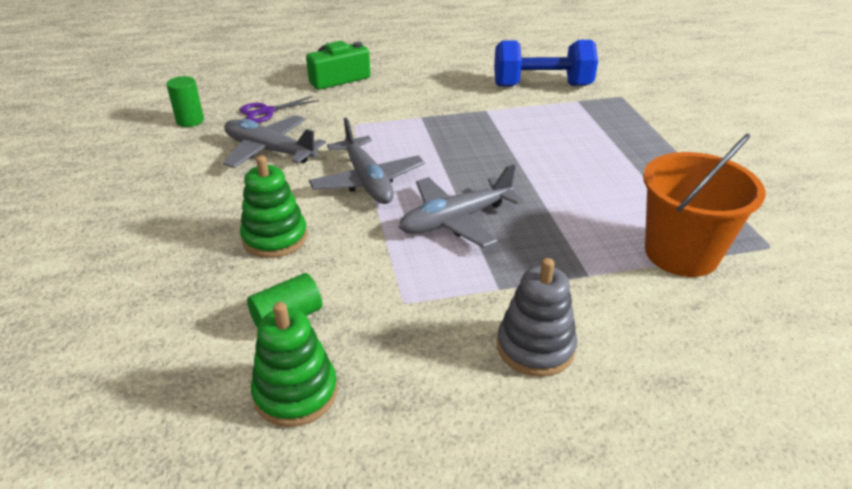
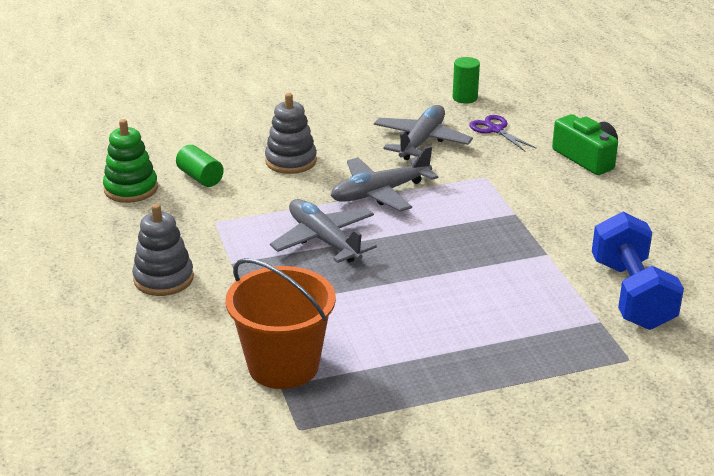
camera: 85 degrees right, 5 degrees down
green stacking toy [240,155,307,258] -> grey stacking toy [265,93,317,174]

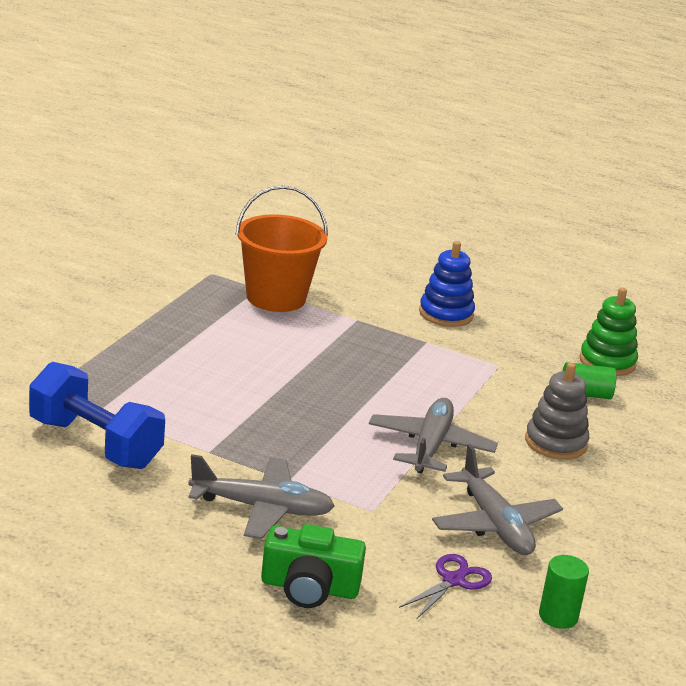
camera: 130 degrees right, 5 degrees down
grey stacking toy [132,204,194,296] -> blue stacking toy [419,241,475,327]
grey plane [270,199,377,263] -> grey plane moved to [188,454,335,539]
purple scissors [469,115,537,152] -> purple scissors turned 60 degrees counterclockwise [399,554,492,619]

